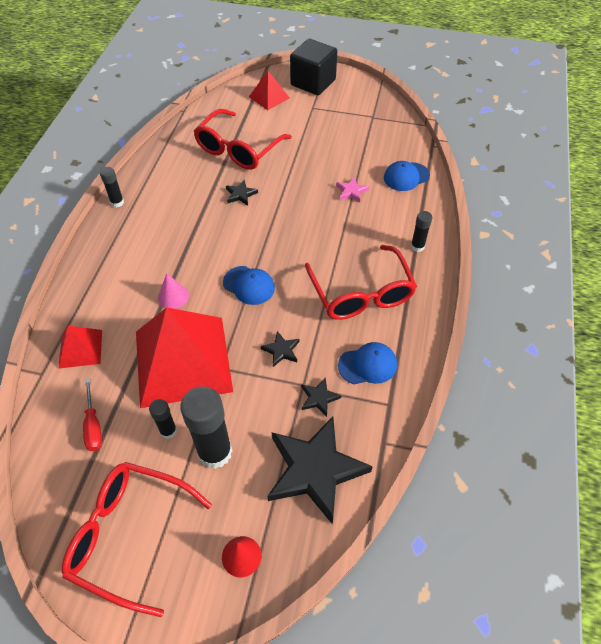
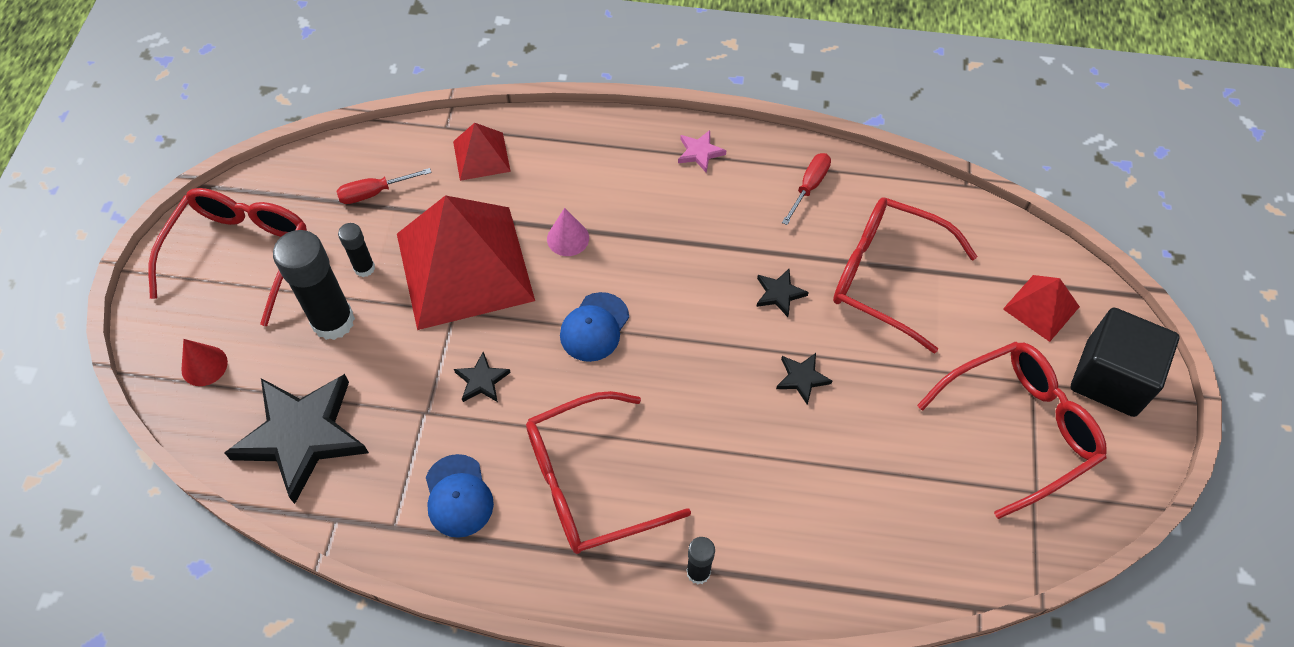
camera: 85 degrees right, 5 degrees up
black glue stick [100,167,124,207] -> none
black star [301,377,342,417] -> black star moved to [776,353,832,405]
pink star [336,177,369,203] -> pink star moved to [678,130,727,173]
blue cap [384,161,430,191] -> none
none -> red screwdriver [782,153,831,225]
none -> red glasses [917,342,1106,519]

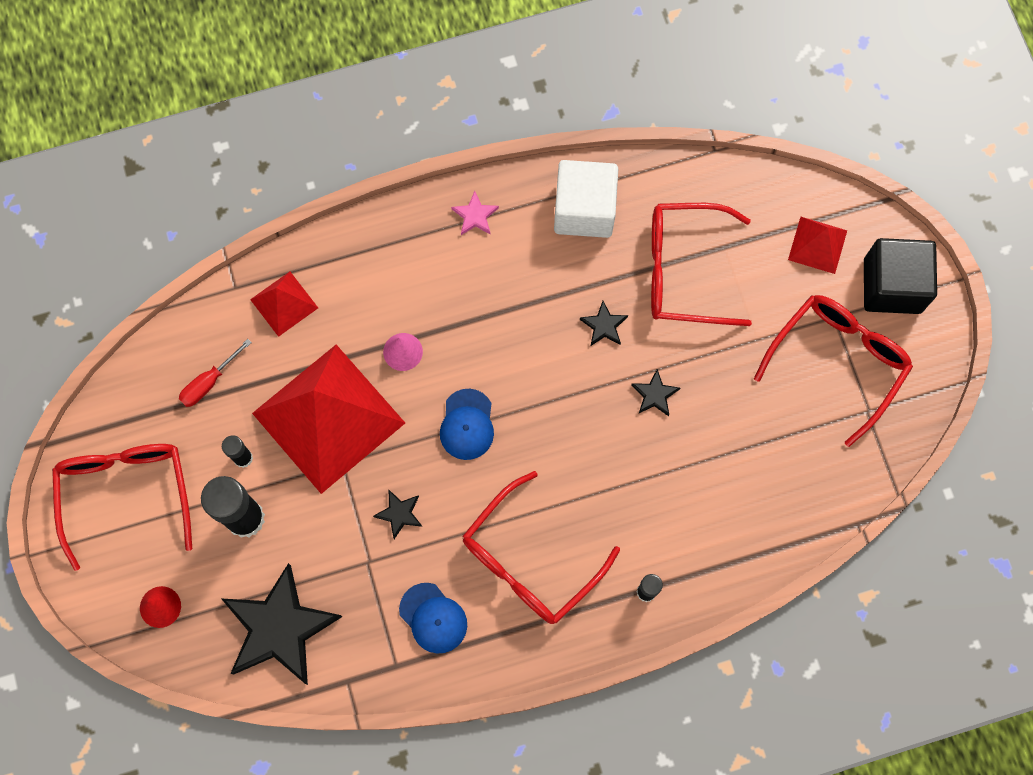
camera: 25 degrees left, 15 degrees up
red screwdriver [782,153,831,225] -> white cube [554,160,618,238]

